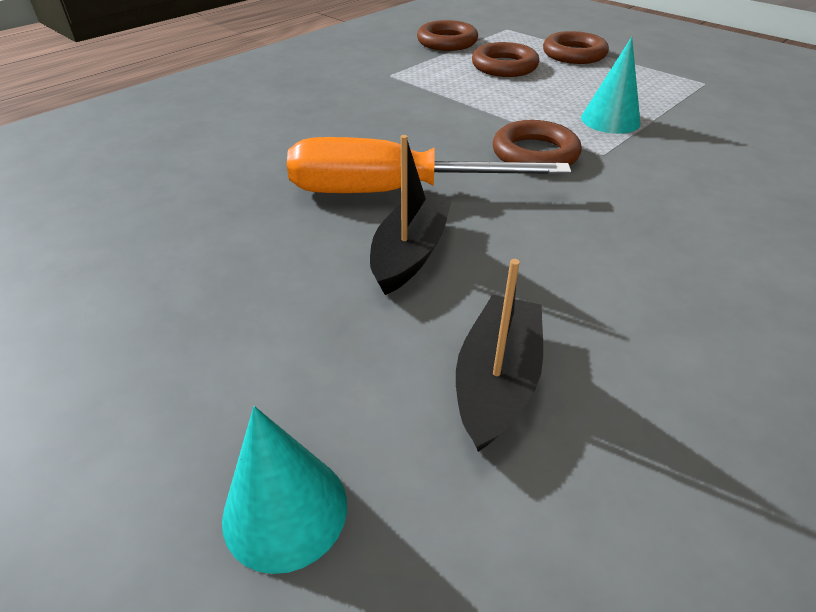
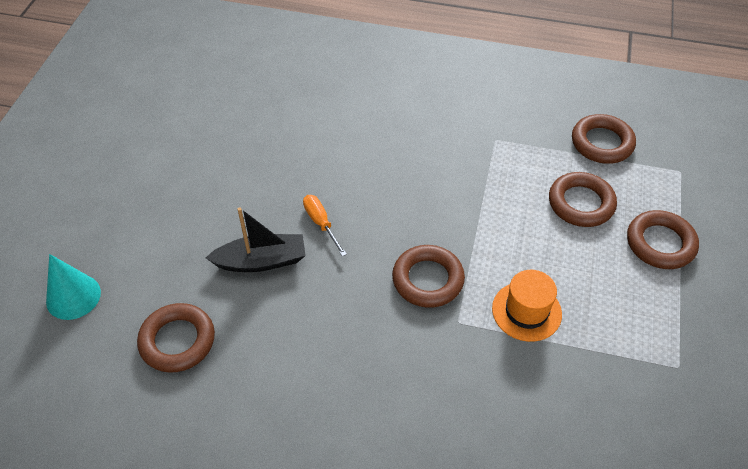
camera: 60 degrees right, 10 degrees up
orange screwdriver [287,137,571,193] -> orange screwdriver [303,195,347,256], size x0.42
black boat [456,259,543,452] -> brown ring [137,303,215,373]
turquoise cone [581,37,641,134] -> orange hat [492,270,562,342]

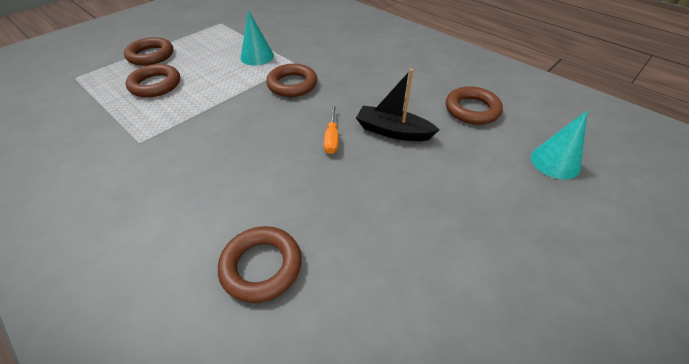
camera: 150 degrees left, 5 degrees down
orange hat [492,270,562,342] -> turquoise cone [240,10,274,66]
brown ring [572,114,636,164] -> brown ring moved to [218,226,302,303]

